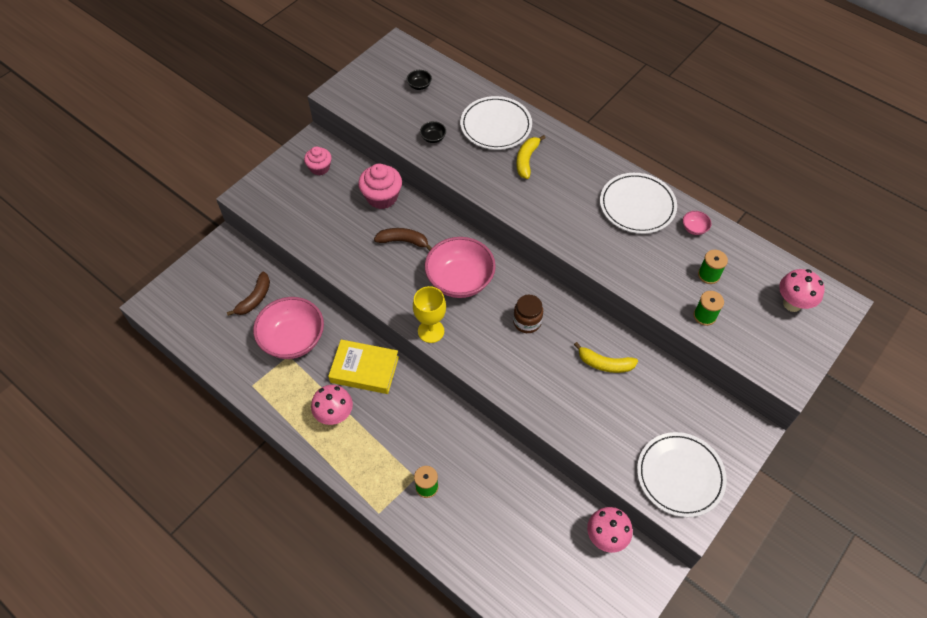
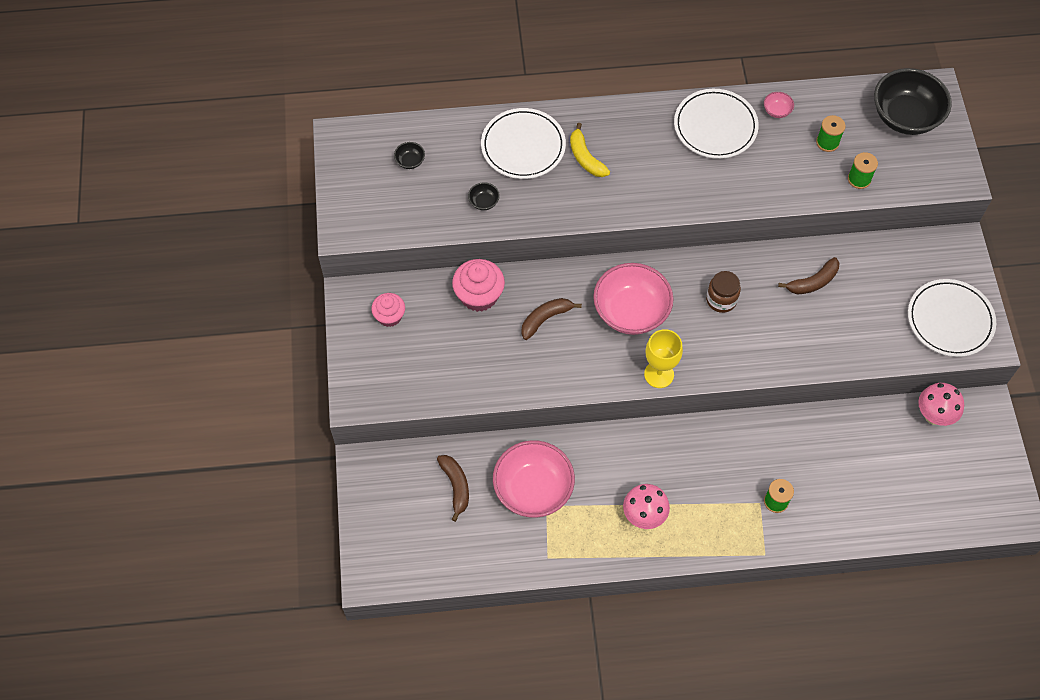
camera: 45 degrees left, 5 degrees up
yellow book [328,340,399,394] -> none
yellow banana [574,342,638,373] -> brown banana [778,257,839,294]
pink mushroom [779,269,825,312] -> black bowl [874,68,952,135]

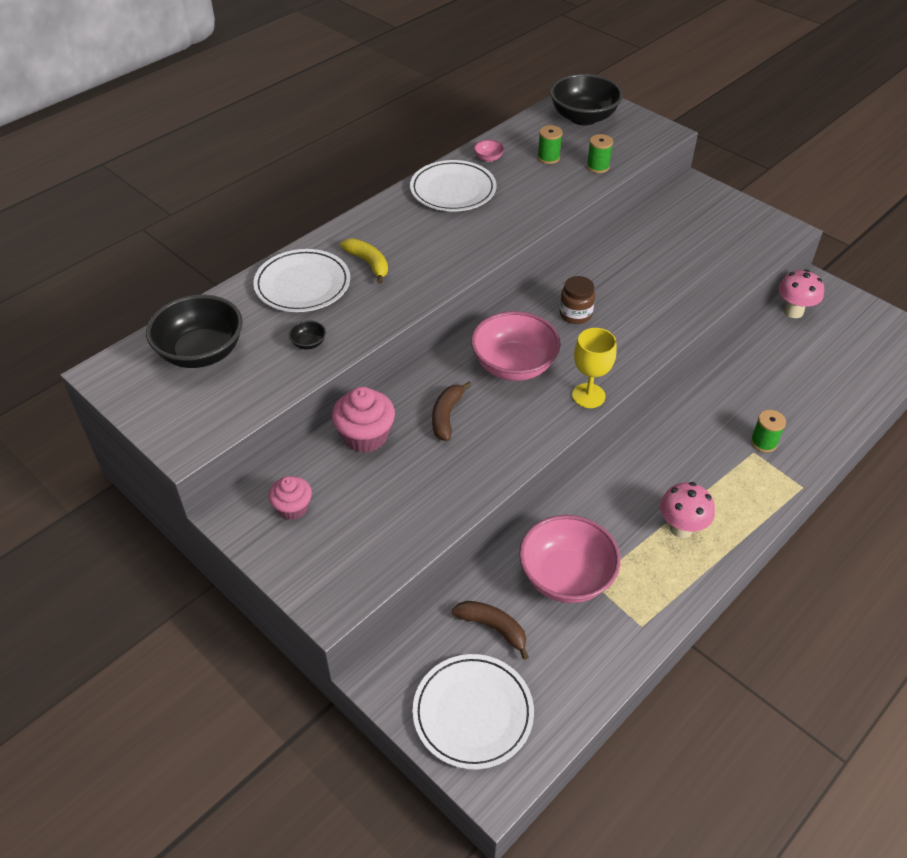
camera: 40 degrees left, 15 degrees down
black bowl [394,142,425,169] -> black bowl [146,295,243,368], size x2.49
yellow banana [570,123,610,177] -> yellow banana turned 150 degrees counterclockwise [340,238,388,284]
brown banana [778,257,839,294] -> none
white plate [908,279,996,357] -> white plate moved to [412,654,534,769]

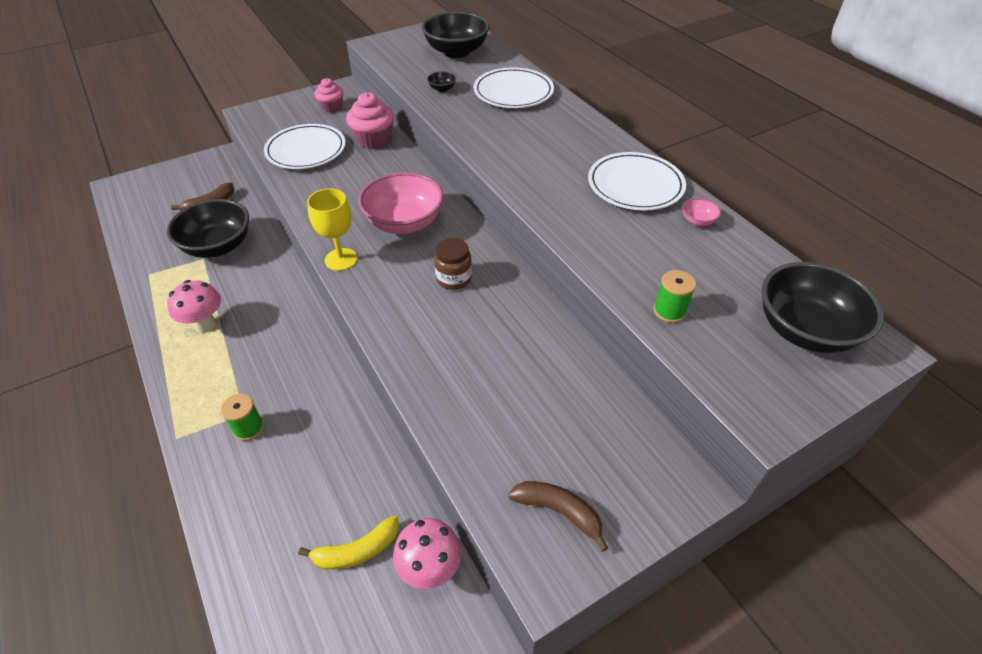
camera: 105 degrees right, 0 degrees up
yellow banana [340,238,388,284] -> yellow banana moved to [298,515,399,570]
white plate [412,654,534,769] -> white plate moved to [264,124,346,169]
brown banana [432,382,472,441] -> brown banana moved to [509,481,608,552]
pink bowl [519,515,620,603] -> black bowl [167,199,249,258]
green spool [537,125,563,164] -> none

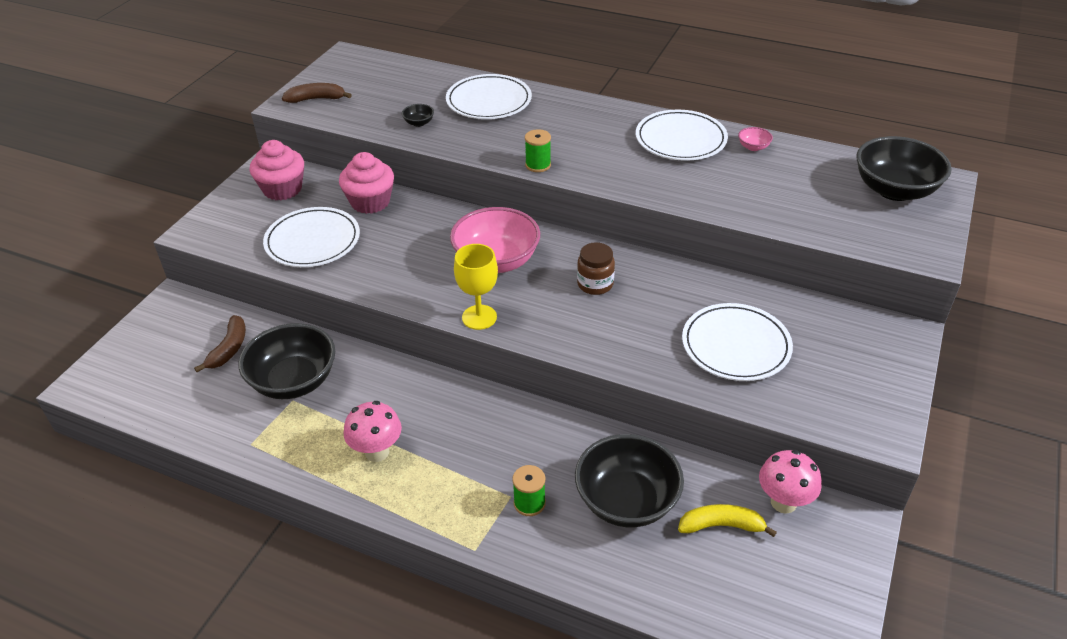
camera: 35 degrees left, 5 degrees down
yellow banana [298,515,399,570] -> yellow banana turned 120 degrees counterclockwise [678,504,777,537]
pink cupcake [315,78,343,112] -> pink cupcake [250,140,304,201], size x1.55
black bowl [422,11,490,58] -> black bowl moved to [575,434,684,527]
brown banana [509,481,608,552] -> brown banana moved to [282,83,352,103]
green spool [654,270,696,323] -> green spool moved to [525,129,551,172]
none -> white plate [682,303,793,381]

